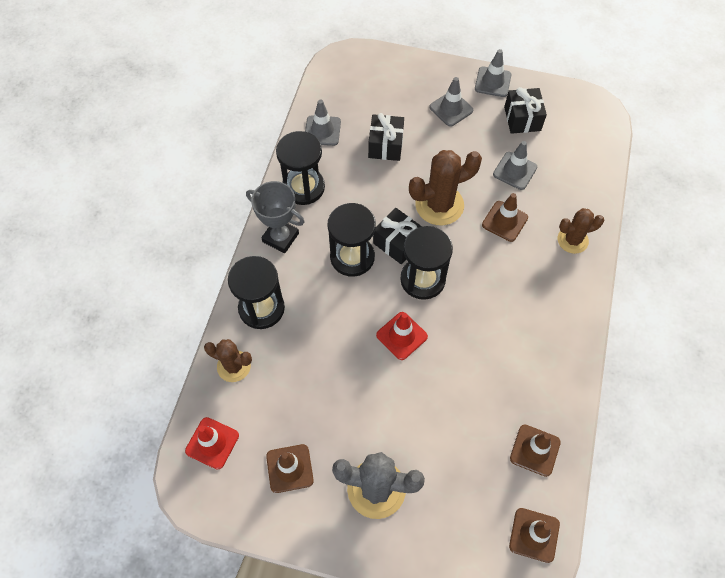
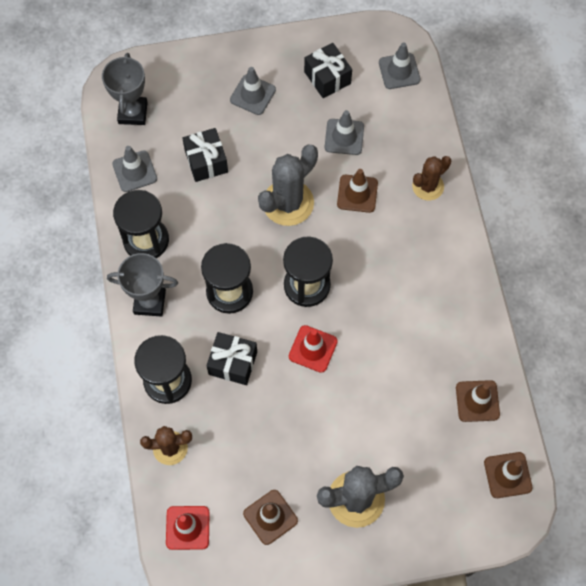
camera: 25 degrees left, 5 degrees up
black gift [373,208,422,264] -> black gift moved to [206,332,257,385]
brown cactus [409,150,482,225] -> grey cactus [258,144,318,226]
grey traffic cone [475,49,511,97] -> grey traffic cone moved to [379,42,421,89]
none -> grey trophy [102,53,148,125]

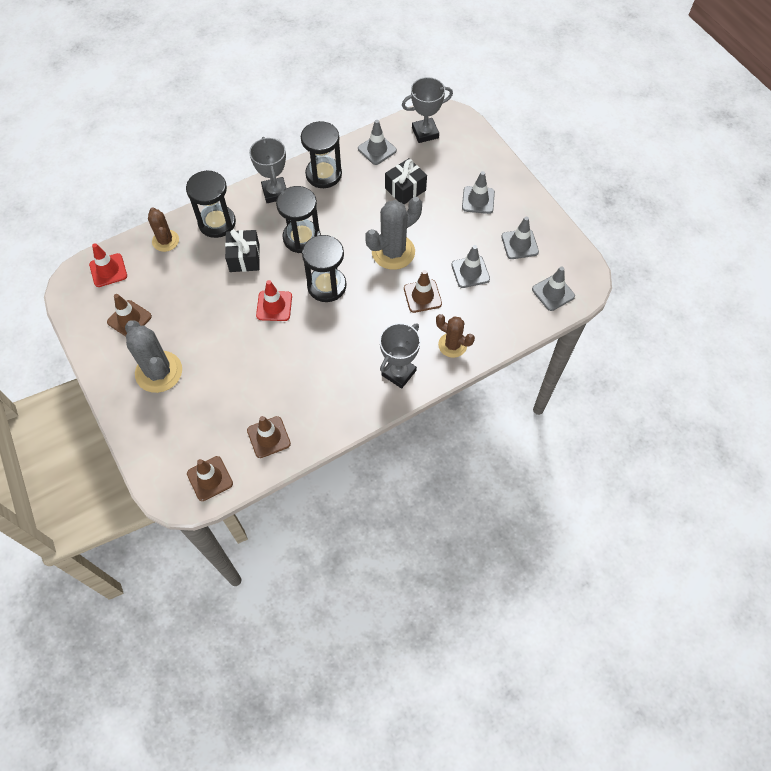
camera: 70 degrees right, 5 degrees down
grey cactus [258,144,318,226] -> grey cactus turned 60 degrees counterclockwise [365,197,422,270]
black gift [304,43,352,98] -> grey traffic cone [501,217,539,259]
none -> grey trophy [380,323,421,389]

